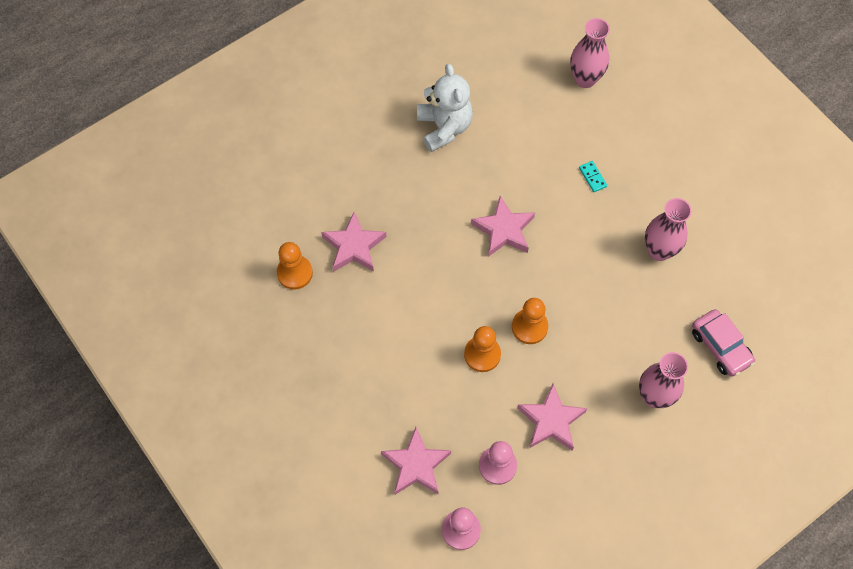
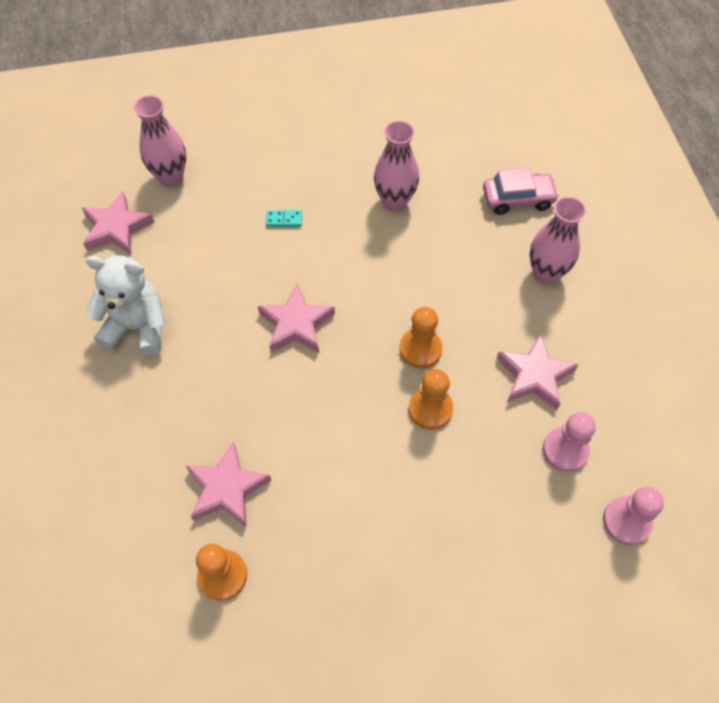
camera: 65 degrees left, 5 degrees down
pink star [381,427,451,495] -> pink star moved to [82,191,155,255]

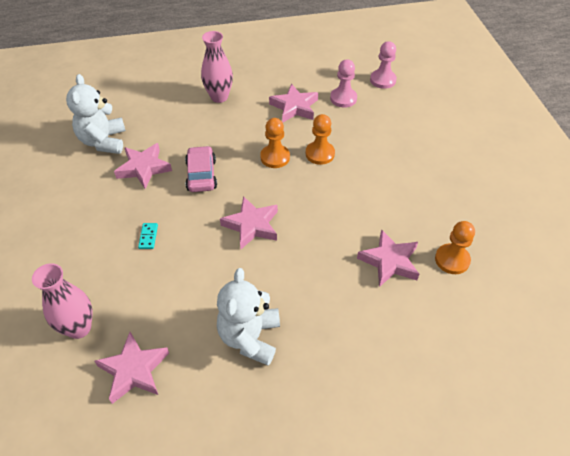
camera: 90 degrees left, 10 degrees down
pink vase [374,121,419,212] -> pink star [114,143,172,189]
pink car [483,167,559,215] -> pink car moved to [185,146,217,192]
none -> white teddy bear [66,74,126,154]

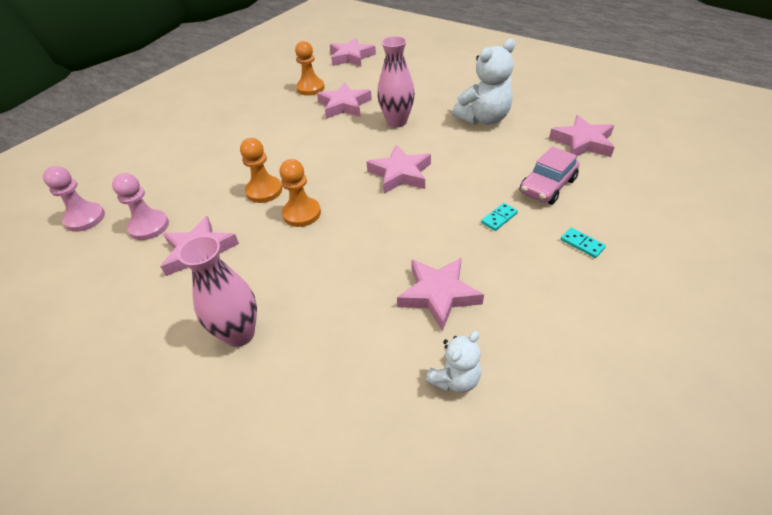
camera: 130 degrees left, 5 degrees down
pink vase [32,263,93,339] -> pink vase moved to [377,36,415,128]
white teddy bear [66,74,126,154] -> white teddy bear [425,331,481,393], size x0.57
pink car [185,146,217,192] -> pink car moved to [519,146,579,204]
none -> pink star [330,38,376,67]
none -> turquoise domino [561,228,606,258]

